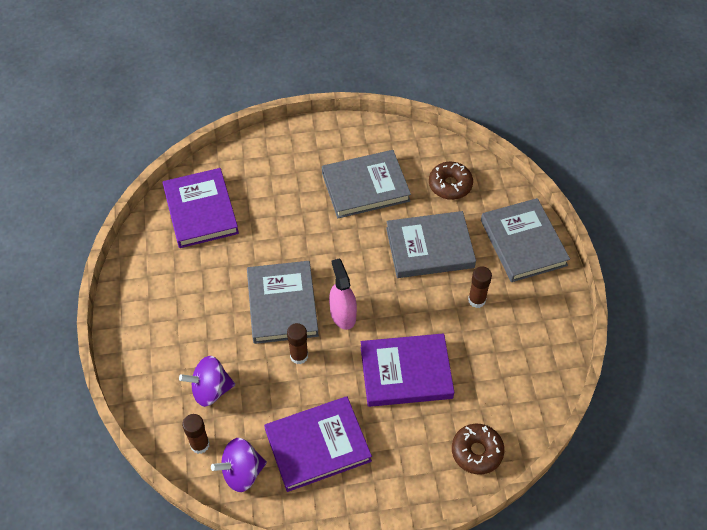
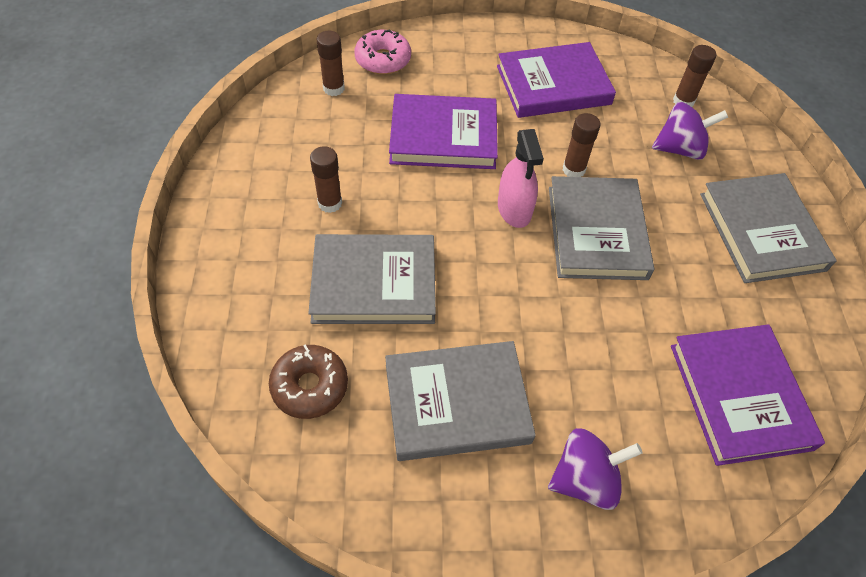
camera: 175 degrees left, 0 degrees up
purple spinning top [211,438,267,492] -> purple spinning top moved to [548,428,642,510]
brown donut [452,424,505,475] -> pink donut [354,30,411,74]
grey book [481,198,570,282] -> grey book moved to [700,173,837,283]
none -> brown glue stick [317,31,345,96]

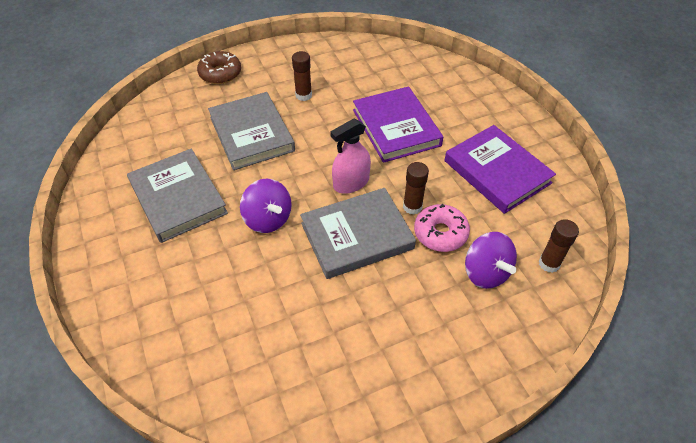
camera: 70 degrees right, 5 degrees down
brown donut [269,344,348,419] -> brown donut moved to [197,51,241,84]
brown glue stick [317,31,345,96] -> none
pink donut [354,30,411,74] -> pink donut moved to [414,204,470,252]
purple spinning top [548,428,642,510] -> purple spinning top moved to [240,179,292,233]
purple book [671,324,825,466] -> none
grey book [700,173,837,283] -> none

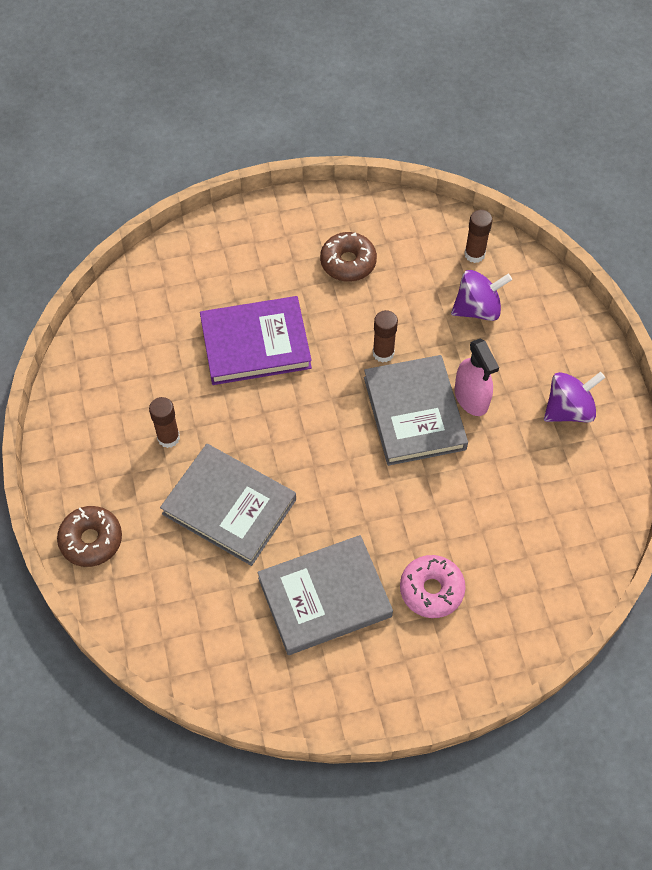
camera: 80 degrees left, 10 degrees up
grey book [208,92,295,170] -> grey book turned 45 degrees clockwise [160,444,296,566]
purple spinning top [240,179,292,233] -> purple spinning top moved to [544,372,605,423]
pink spray bottle [331,119,371,194] -> pink spray bottle moved to [455,339,499,416]
pink donut [414,204,470,252] -> pink donut moved to [400,555,466,618]
purple book [444,125,556,214] -> brown donut [320,232,377,282]

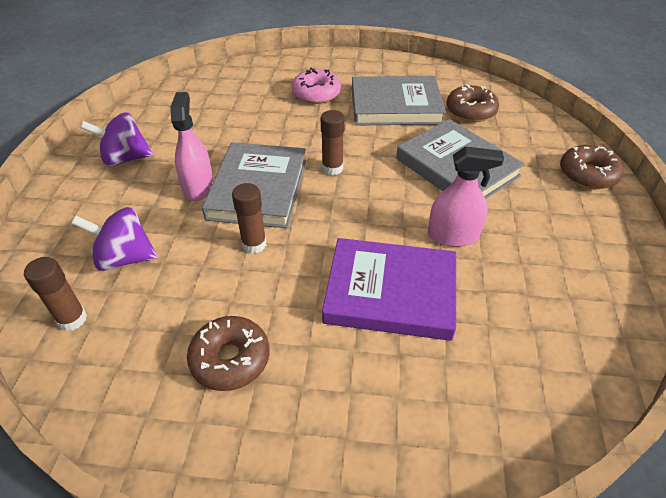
camera: 160 degrees left, 15 degrees down
brown glue stick [149,397,180,448] -> brown glue stick moved to [321,110,345,175]
none -> pink spray bottle [428,146,504,247]
none -> brown donut [447,84,499,122]

